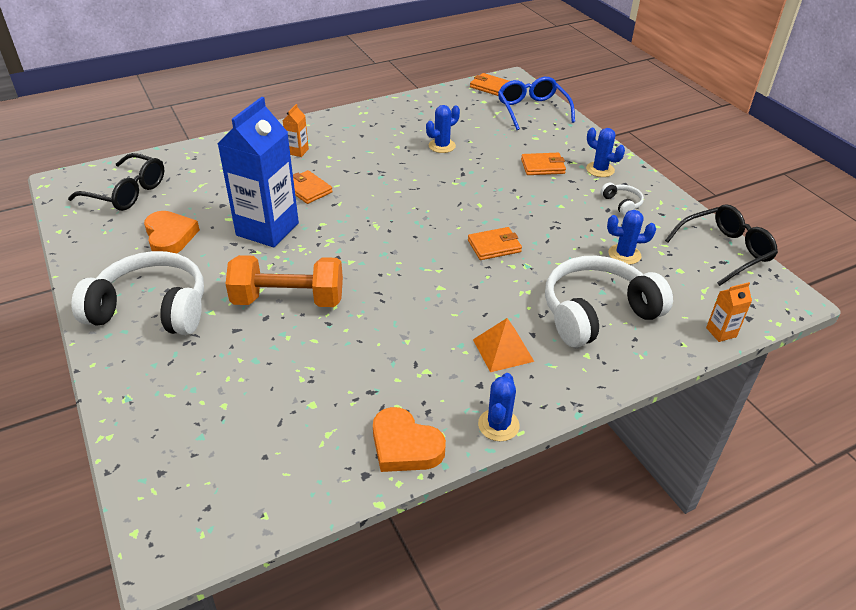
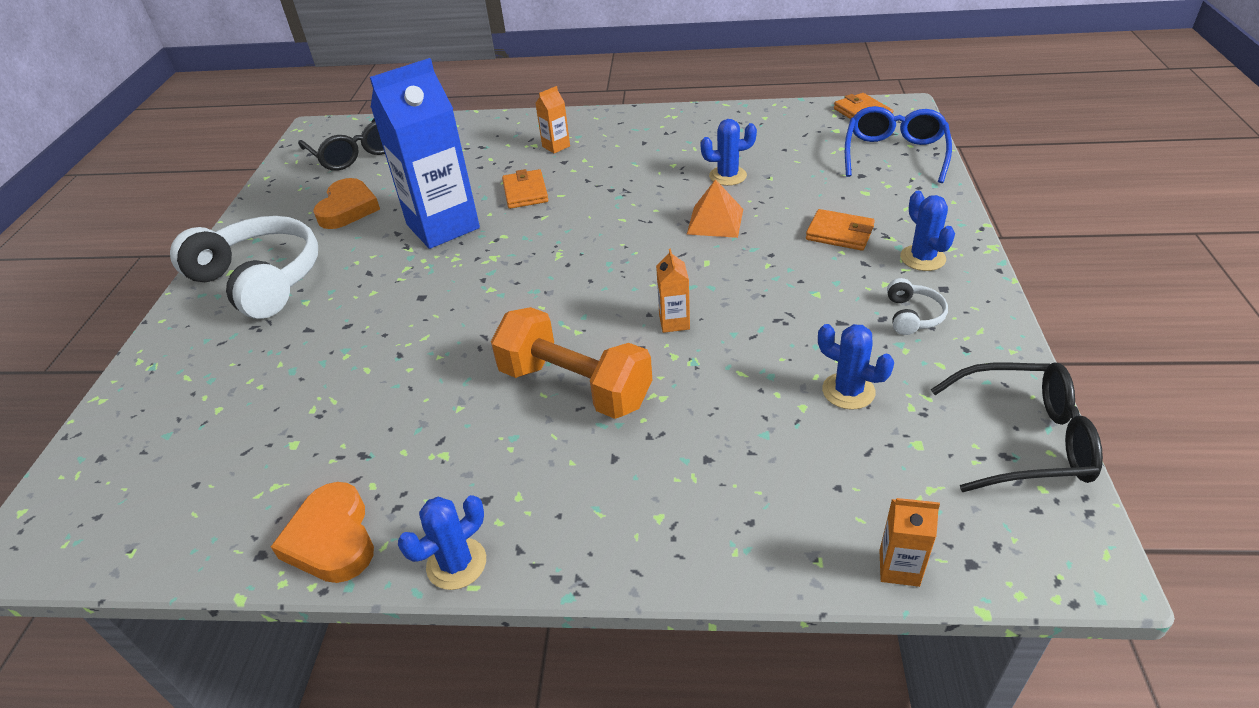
camera: 35 degrees right, 0 degrees up
orange dumbbell [226,255,343,307] -> orange dumbbell moved to [491,307,652,419]
orange wallet [468,227,522,260] -> orange carton [656,249,690,333]
orange pyramid [473,318,534,372] -> orange pyramid moved to [687,179,743,238]
white headphones [545,256,673,348] -> none

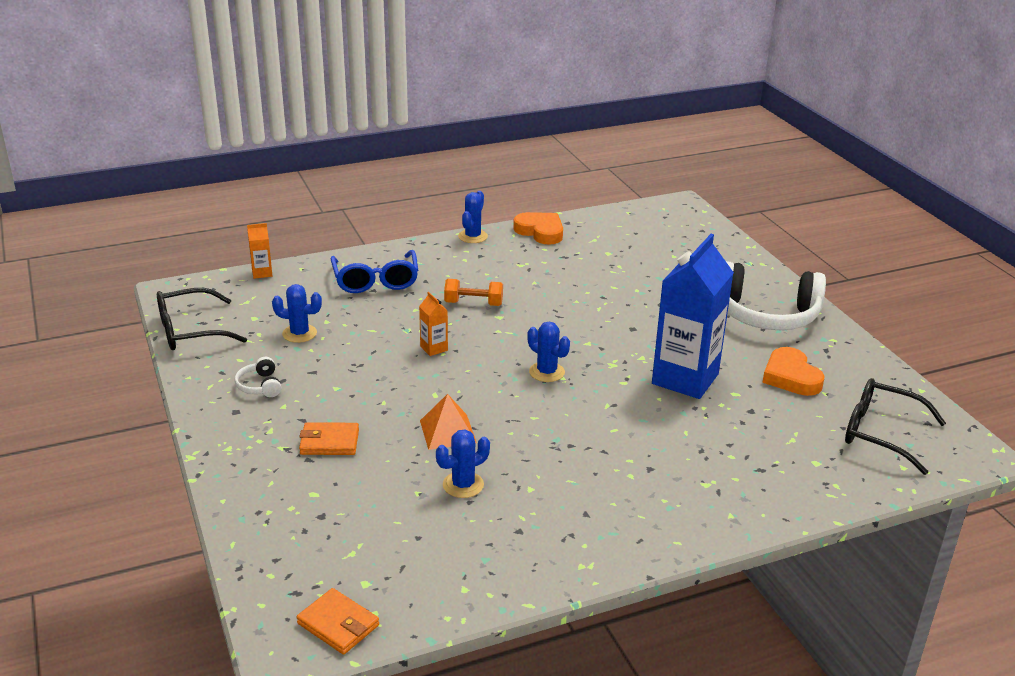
camera: 150 degrees right, 10 degrees down
orange dumbbell [491,307,652,419] -> orange dumbbell [444,279,503,306], size x0.57
orange wallet [502,169,548,209] -> none
orange carton [535,86,570,153] -> none
blue glasses [845,106,952,183] -> blue glasses moved to [331,250,418,293]
blue cactus [900,191,955,271] -> blue cactus moved to [527,322,570,382]

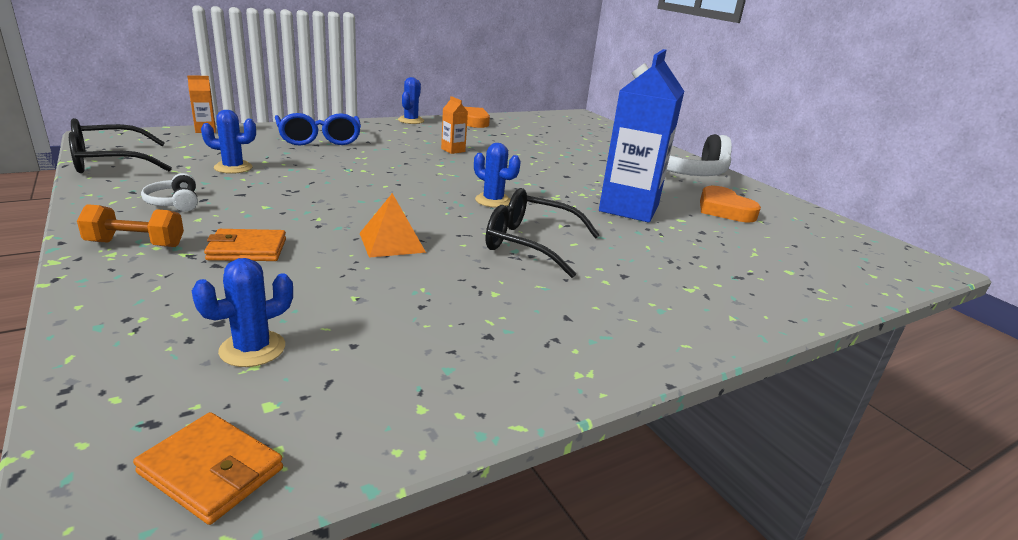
camera: 10 degrees left, 5 degrees down
orange carton [419,292,448,356] -> orange carton moved to [441,96,468,154]
blue cactus [436,429,490,498] -> blue cactus moved to [192,258,293,367]
orange dumbbell [444,279,503,306] -> orange dumbbell moved to [77,204,184,247]
black glasses [845,378,946,475] -> black glasses moved to [486,188,600,278]

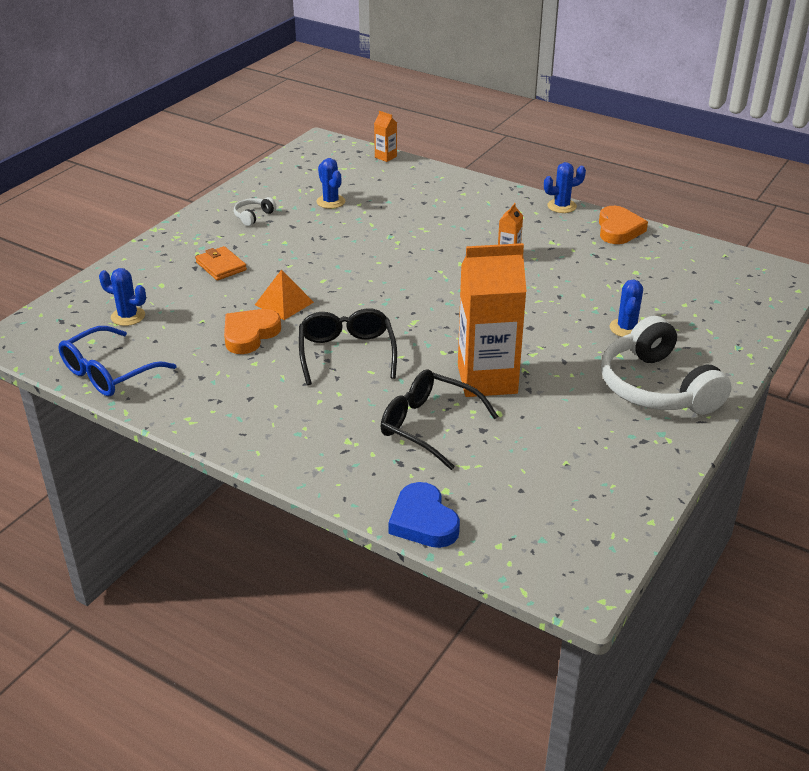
camera: 65 degrees right, 10 degrees up
black glasses [69,118,172,173] -> black glasses moved to [381,369,499,470]
orange dumbbell [77,204,184,247] -> none
orange wallet [133,412,283,525] -> none
blue glasses [275,113,361,146] -> blue glasses moved to [58,326,176,396]
blue cactus [474,143,521,208] -> blue cactus moved to [610,280,643,337]
blue carton [599,49,684,223] -> orange carton [458,243,527,397]
orange heart [700,186,761,222] -> orange heart moved to [224,309,281,354]
none -> blue heart [388,482,460,548]

